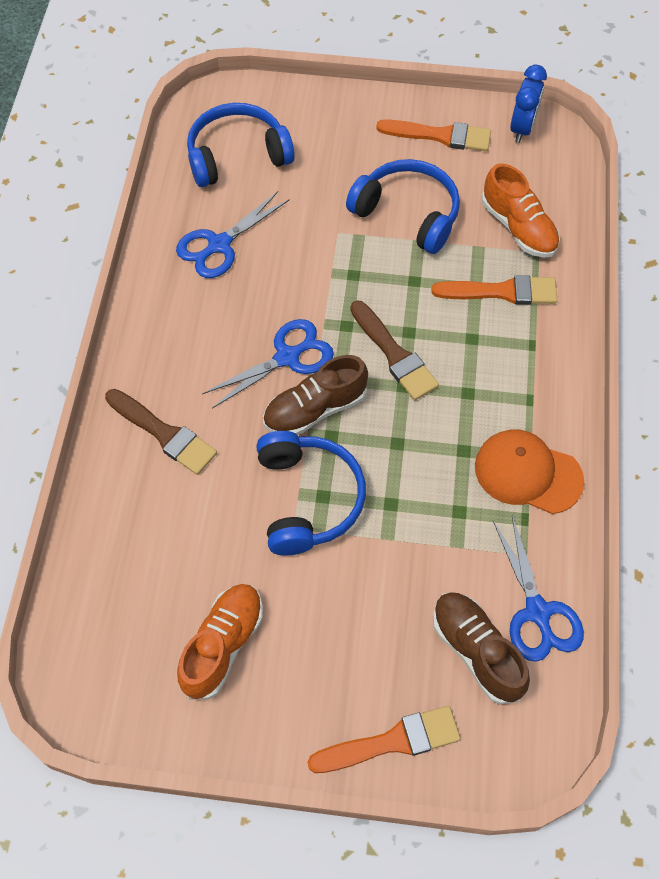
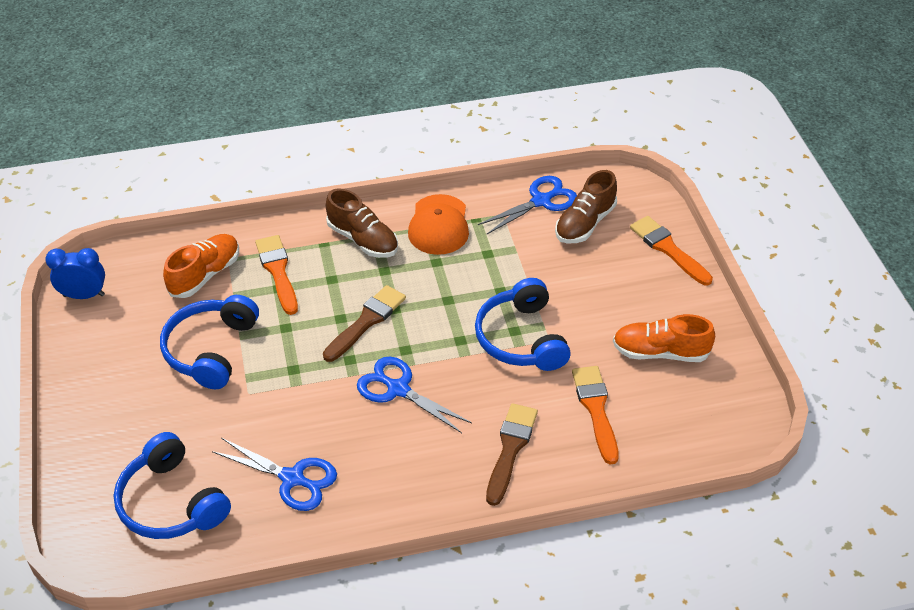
camera: 110 degrees left, 15 degrees down
blue headphones [256,431,366,556] -> blue headphones turned 75 degrees counterclockwise [475,278,571,371]
brown shoe [263,355,368,435] -> brown shoe moved to [326,188,398,258]
orange brush [376,119,491,152] -> orange brush moved to [572,366,619,464]

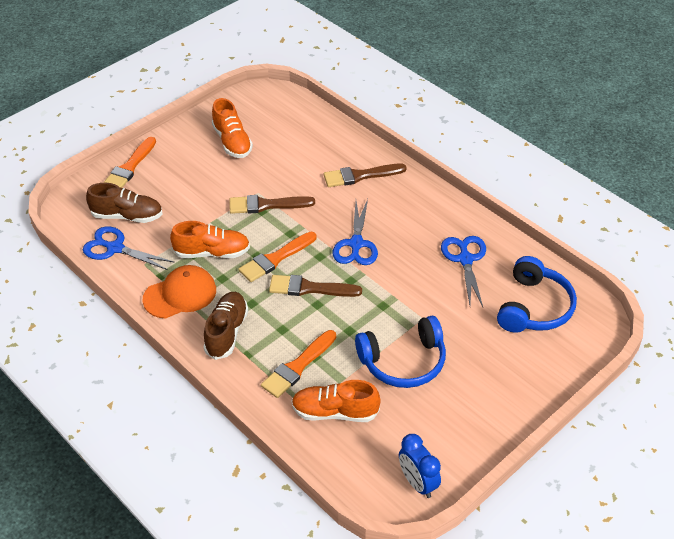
camera: 120 degrees left, 0 degrees up
blue headphones [475,278,571,371] -> brown brush [230,195,315,214]
orange brush [572,366,619,464] -> orange brush moved to [238,232,316,282]
none -> orange shoe [170,221,250,258]

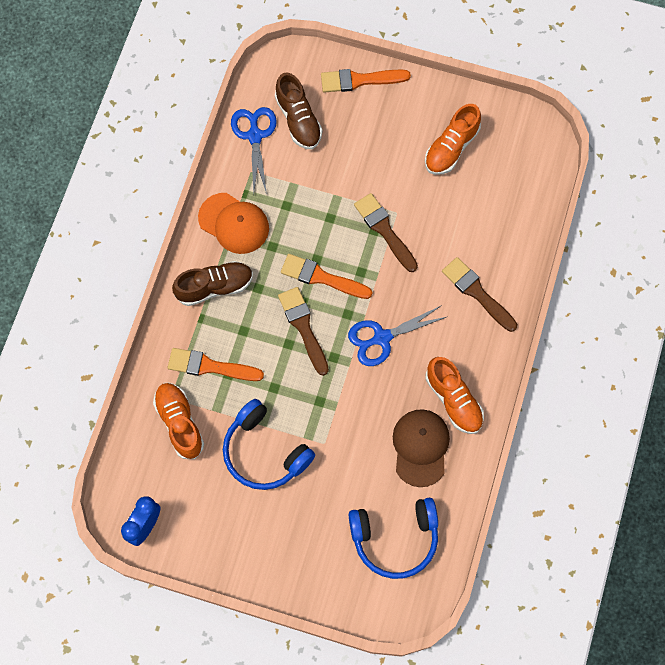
camera: 60 degrees right, 25 degrees up
orange shoe [170,221,250,258] -> orange shoe moved to [425,357,484,434]
blue scissors [441,236,486,307] -> brown cap [393,409,450,487]

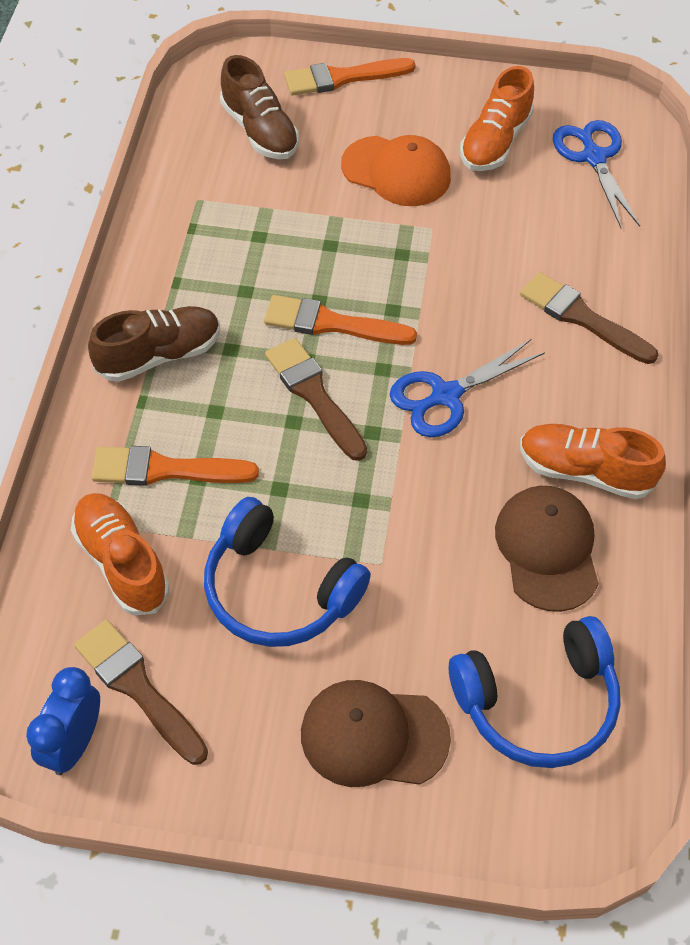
camera: 10 degrees left, 15 degrees down
orange cap [198,193,269,254] -> orange cap moved to [341,135,451,206]
blue scissors [231,107,277,194] -> blue scissors moved to [553,120,640,228]
brown brush [354,193,418,272] -> brown brush moved to [74,620,208,765]
orange shoe [425,357,484,434] -> orange shoe turned 150 degrees clockwise [520,424,666,499]
none -> brown cap [301,680,451,787]

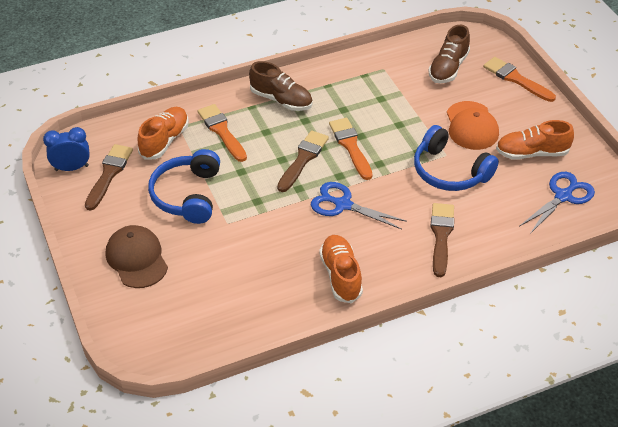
camera: 60 degrees right, 10 degrees down
blue headphones [449,616,621,768] -> blue headphones moved to [414,125,499,191]
brown cap [495,486,599,612] -> none

